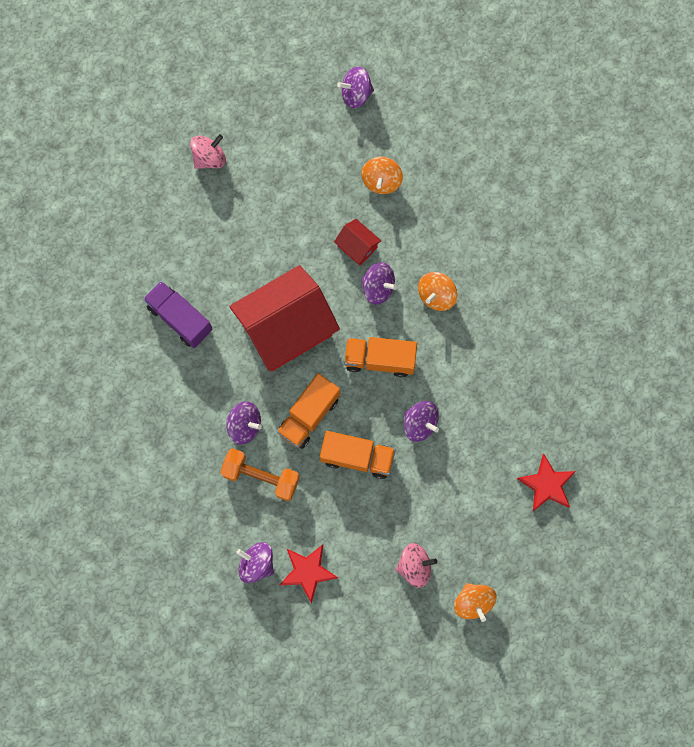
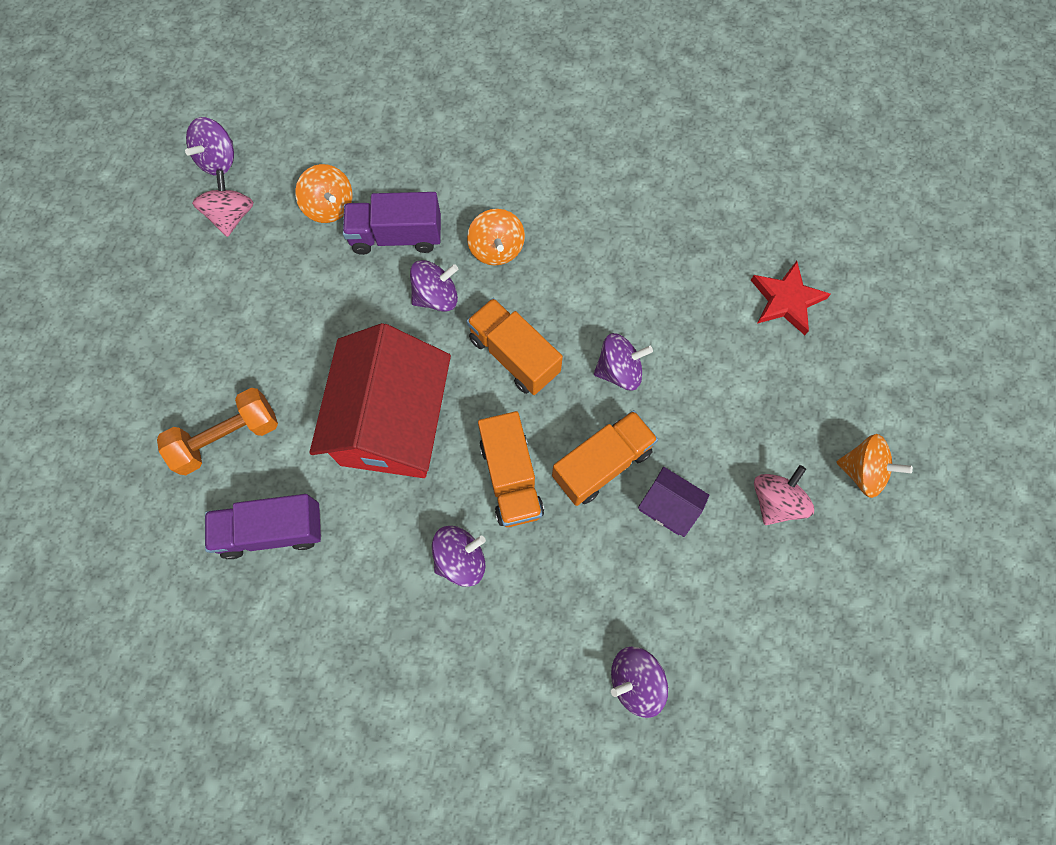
camera: 50 degrees left, 5 degrees down
pink spinning top [190,134,226,169] -> pink spinning top moved to [192,170,254,237]
orange dumbbell [220,448,300,501] -> orange dumbbell moved to [157,388,278,475]
red star [280,544,338,603] -> none
red house [334,219,381,266] -> none
orange truck [344,337,417,377] -> orange truck turned 90 degrees clockwise [467,298,563,395]
none -> purple truck [343,192,441,255]
none -> purple house [638,467,709,537]

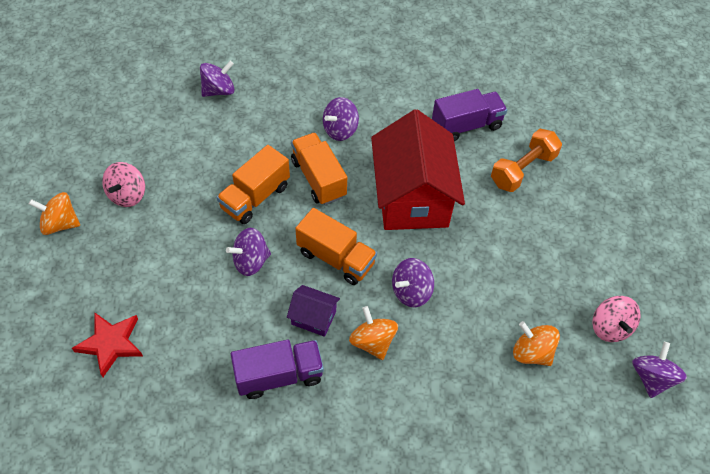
camera: 165 degrees right, 15 degrees down
purple truck [343,192,441,255] -> purple truck moved to [231,340,324,399]
purple house [638,467,709,537] -> purple house moved to [287,285,340,337]

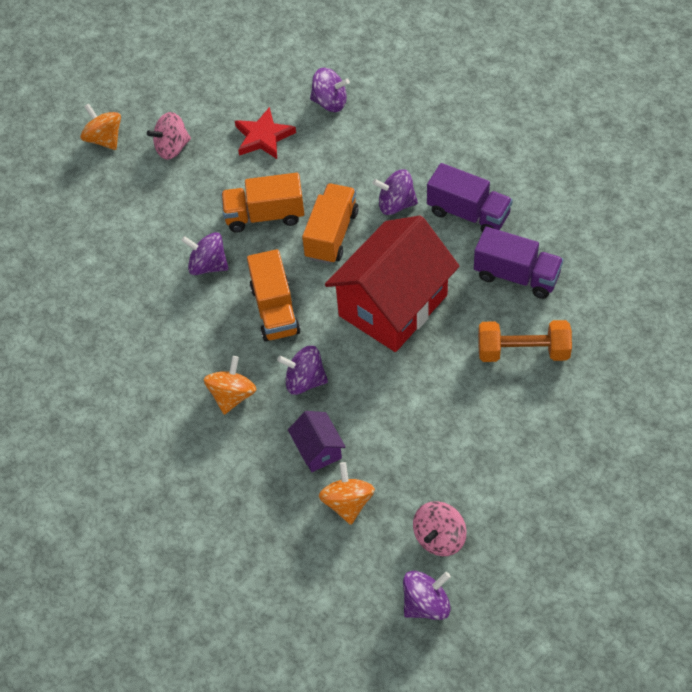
camera: 50 degrees right, 0 degrees up
red star [72,312,143,377] -> red star moved to [235,107,296,159]
purple truck [231,340,324,399] -> purple truck moved to [427,163,513,232]
purple house [287,285,340,337] -> purple house moved to [288,411,346,472]

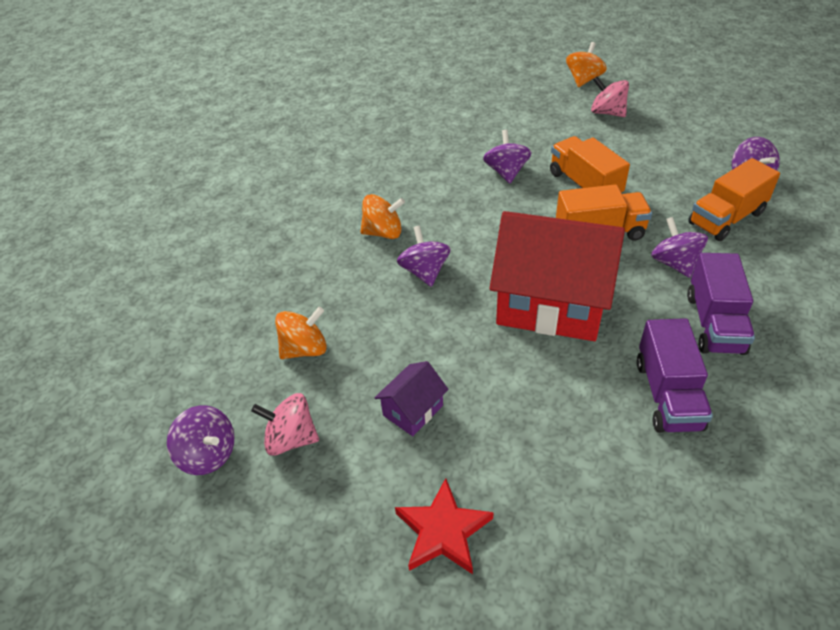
camera: 65 degrees right, 10 degrees down
red star [235,107,296,159] -> red star moved to [395,478,494,574]
orange truck [247,249,301,342] -> orange truck moved to [688,158,780,241]
purple house [288,411,346,472] -> purple house moved to [374,361,449,436]
orange dumbbell [478,320,572,362] -> none

